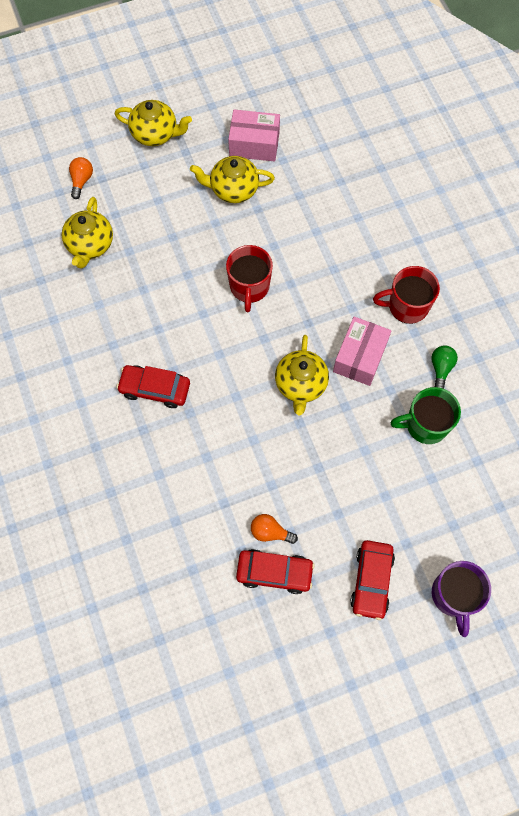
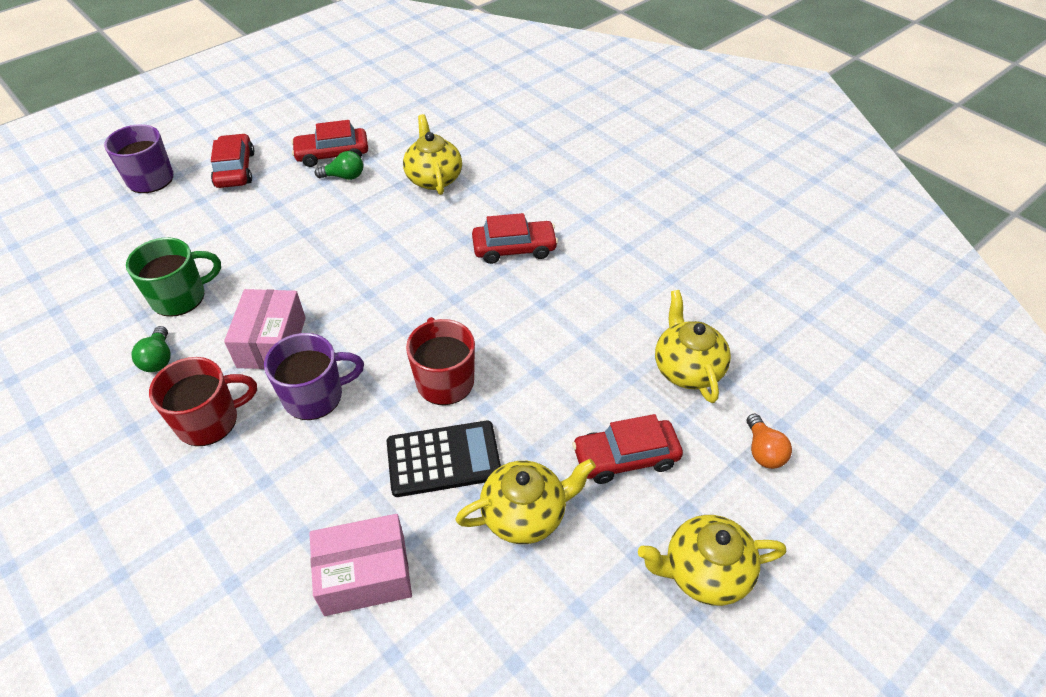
camera: 160 degrees right, 20 degrees down
pink box [228,110,280,162] -> pink box moved to [309,514,412,616]
orange light bulb [251,514,298,544] -> green light bulb [315,151,363,180]
yellow teapot [275,335,329,415] -> yellow teapot moved to [403,114,462,195]
none -> purple mug [264,333,364,420]
none -> black calculator [387,421,501,497]
none -> red car [572,414,683,484]

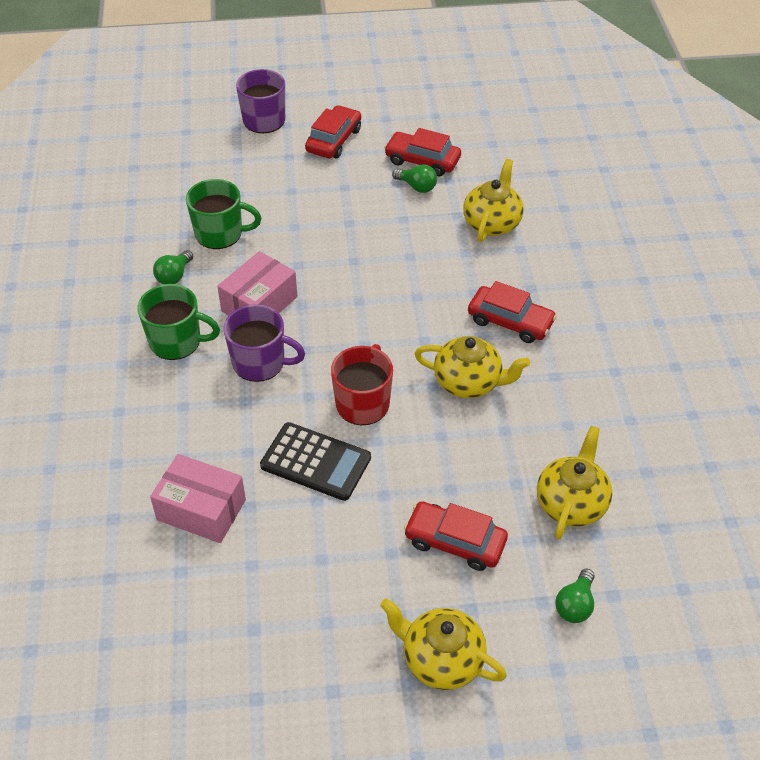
camera: 35 degrees right, 0 degrees up
red mug [149,357,257,446] -> green mug [137,284,220,360]
yellow teapot [455,459,596,544] -> yellow teapot moved to [415,336,530,398]
orange light bulb [747,414,792,469] -> green light bulb [555,569,595,623]

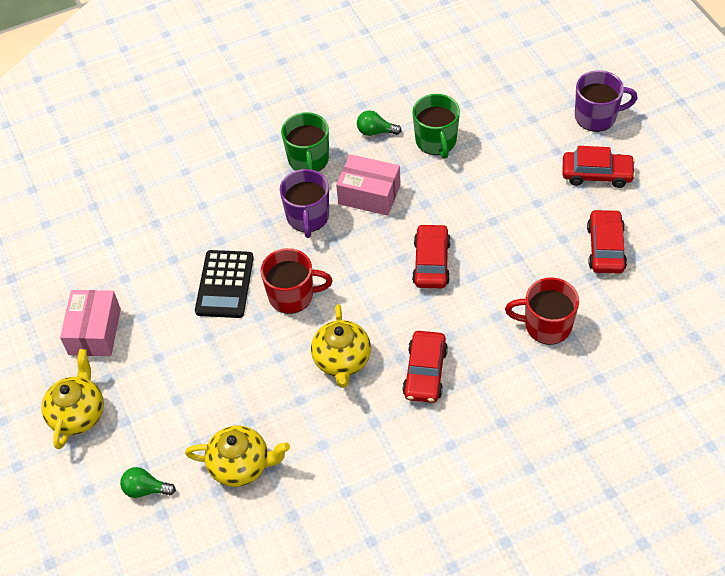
camera: 75 degrees right, 5 degrees up
pink box [150,454,246,543] -> pink box moved to [60,290,121,356]
green light bulb [392,164,437,193] -> none
red car [404,501,508,571] -> red car moved to [412,224,451,288]
yellow teapot [463,159,524,242] -> red mug [505,278,579,345]

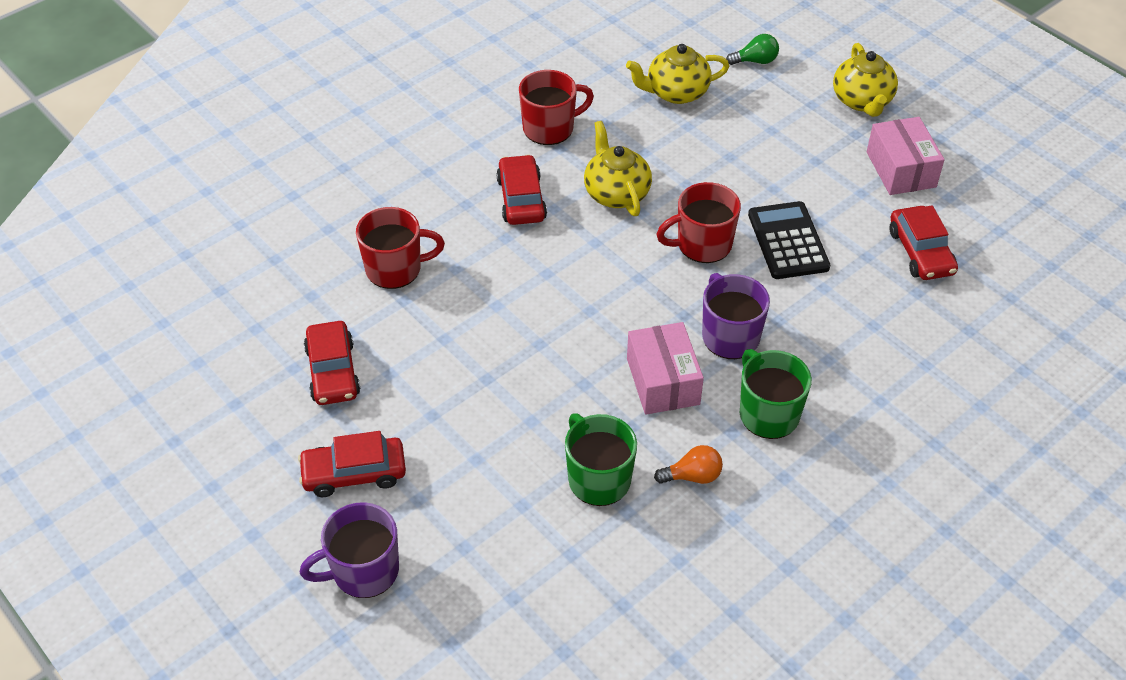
camera: 160 degrees right, 5 degrees down
pink box [336,154,401,216] -> pink box turned 75 degrees clockwise [627,322,704,415]
green light bulb [357,110,402,136] -> orange light bulb [654,445,723,484]
red car [412,224,451,288] -> red car moved to [890,205,958,280]
none -> red mug [519,70,594,145]

